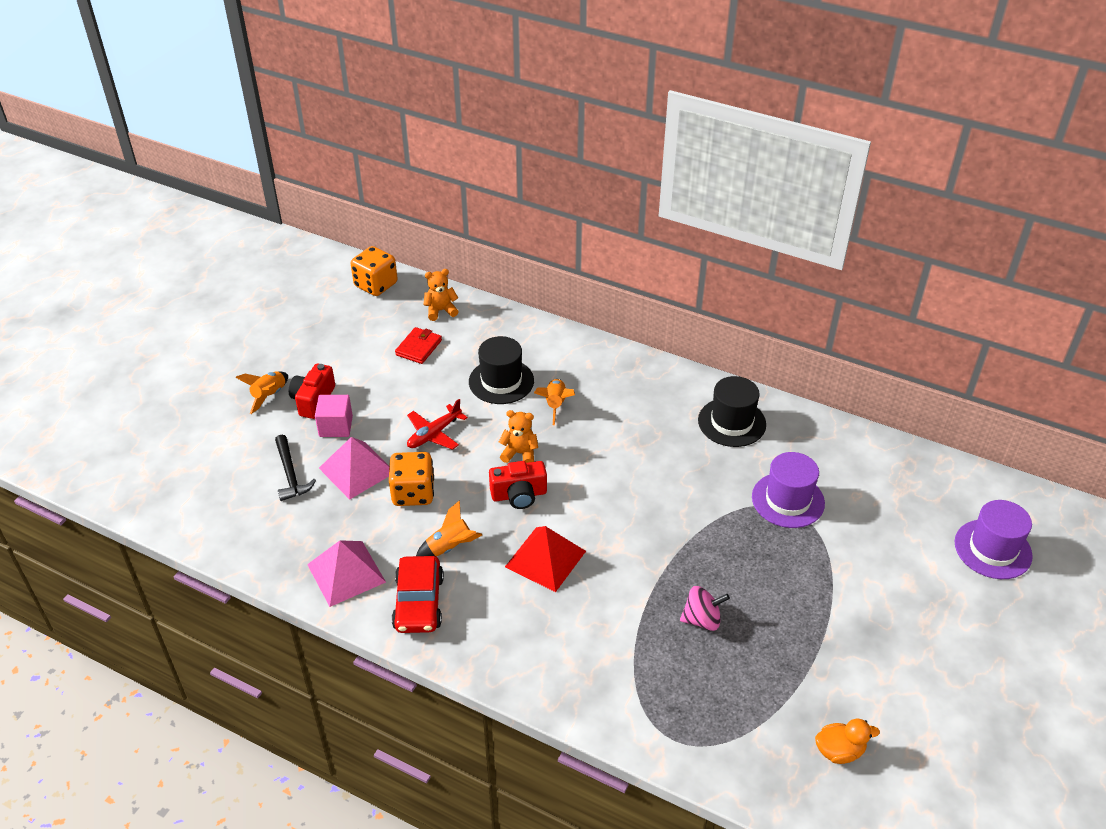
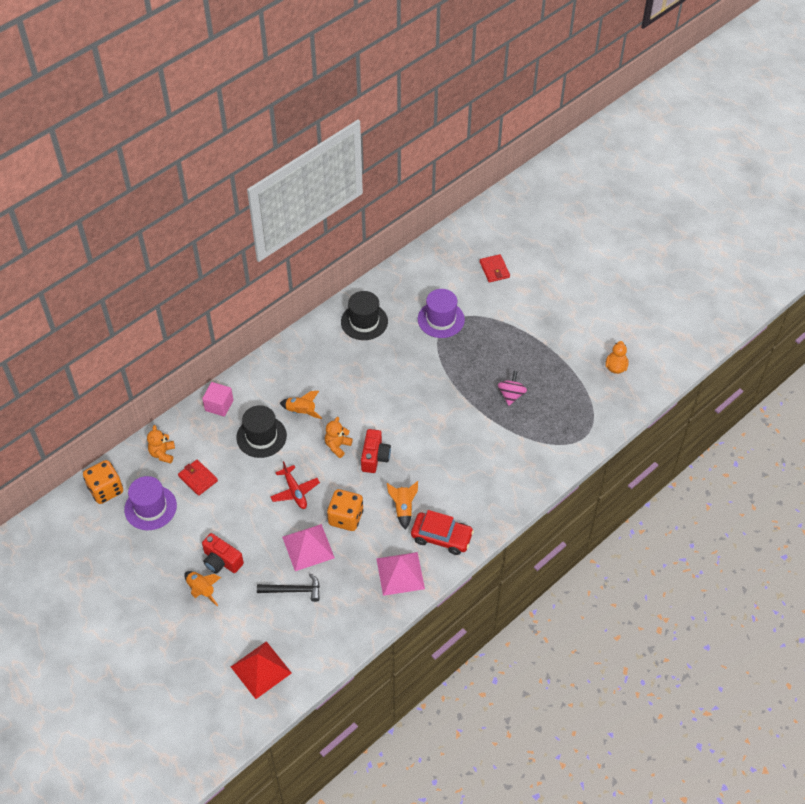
camera: 70 degrees left, 10 degrees up
pink cube [315,395,353,437] -> pink cube moved to [202,382,233,417]
red pyramid [505,526,586,592] -> red pyramid moved to [231,641,292,699]
purple hat [955,500,1033,579] -> purple hat moved to [124,476,177,530]
none -> red wallet [480,254,510,283]

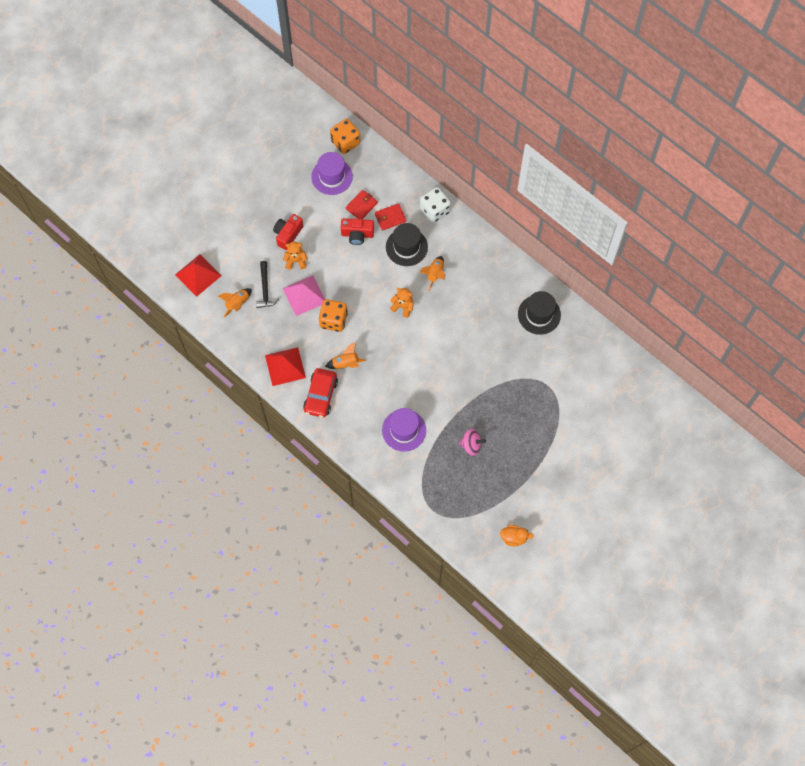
camera: 85 degrees right, 15 degrees up
orange teddy bear [147,425,175,463] -> orange teddy bear moved to [283,242,308,270]
orange rocket [184,571,221,606] -> orange rocket moved to [218,288,252,318]
pink cube [202,382,233,417] -> white dice [420,187,451,223]
red plane [270,461,320,509] -> none
red camera [361,429,391,473] -> red camera moved to [341,218,374,245]
pink pyramid [376,552,425,596] -> red pyramid [265,347,306,386]
purple hat [418,289,465,338] -> purple hat moved to [382,408,426,452]
red wallet [480,254,510,283] -> red wallet moved to [375,203,406,231]

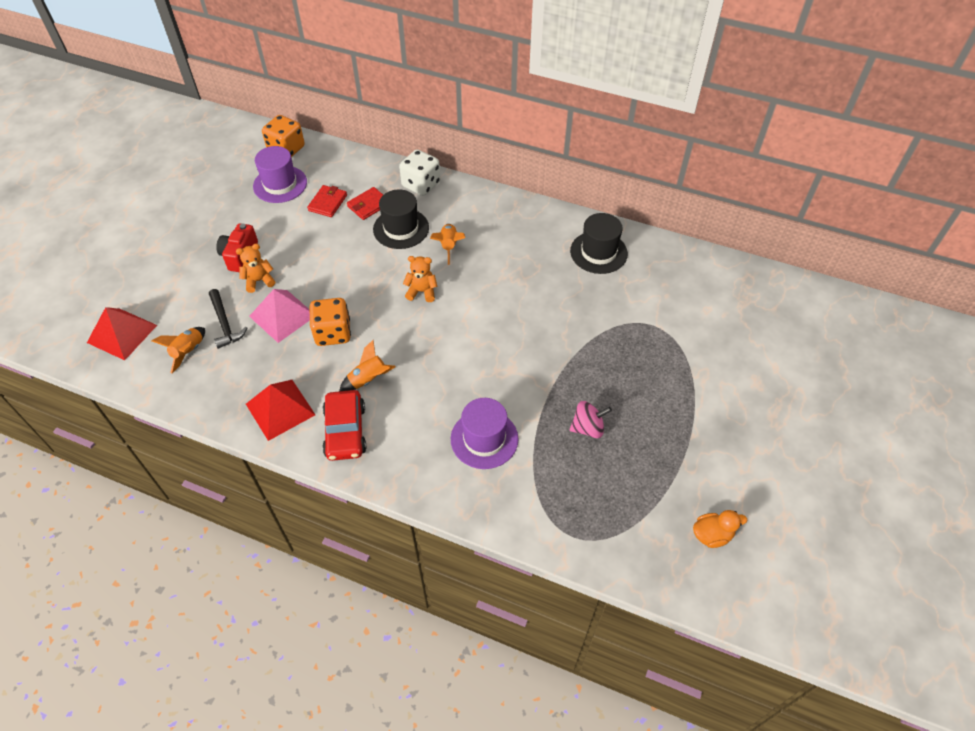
camera: 20 degrees left, 15 degrees down
red camera [341,218,374,245] -> none

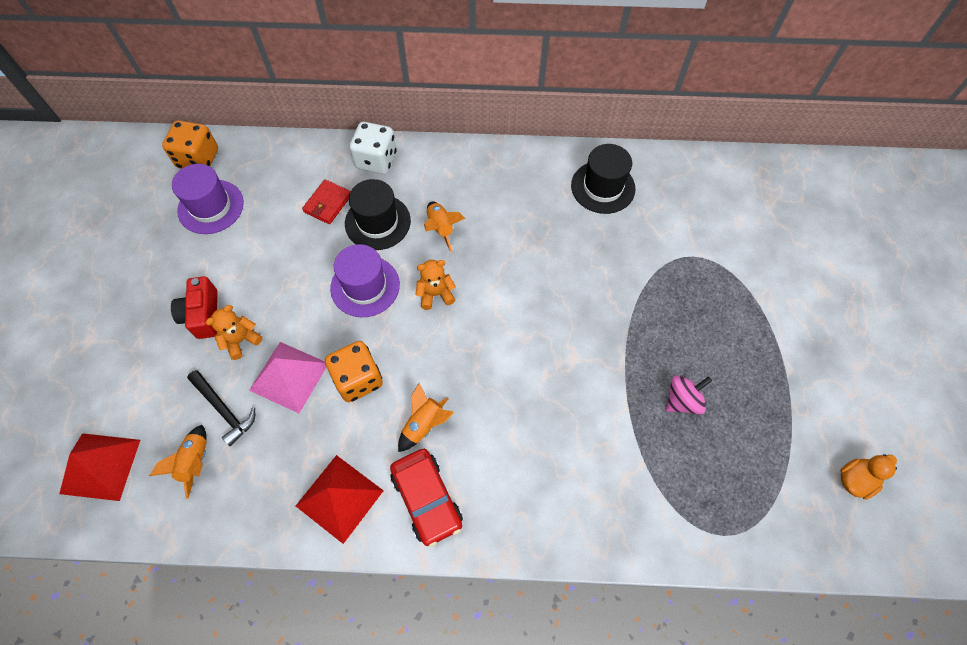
camera: 20 degrees left, 10 degrees up
red wallet [307,185,347,217] -> none
purple hat [451,398,518,469] -> purple hat moved to [330,244,400,317]

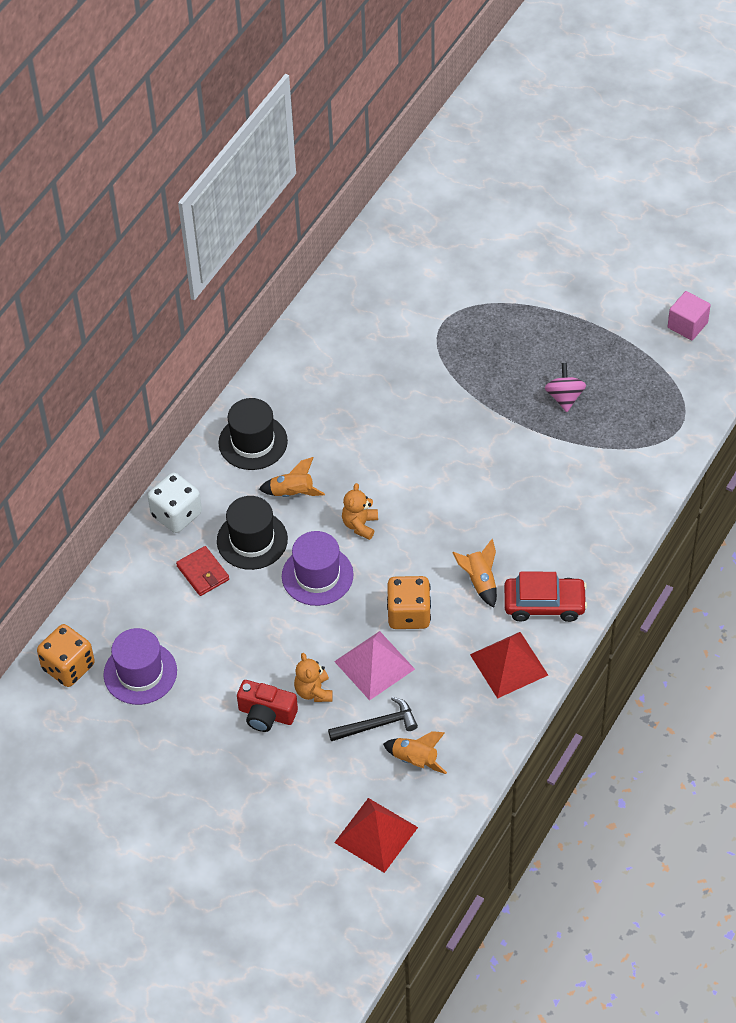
camera: 60 degrees left, 10 degrees down
black hat [571,144,636,214] -> black hat moved to [219,398,288,470]
orange duck [840,454,897,500] -> pink cube [668,291,711,340]

